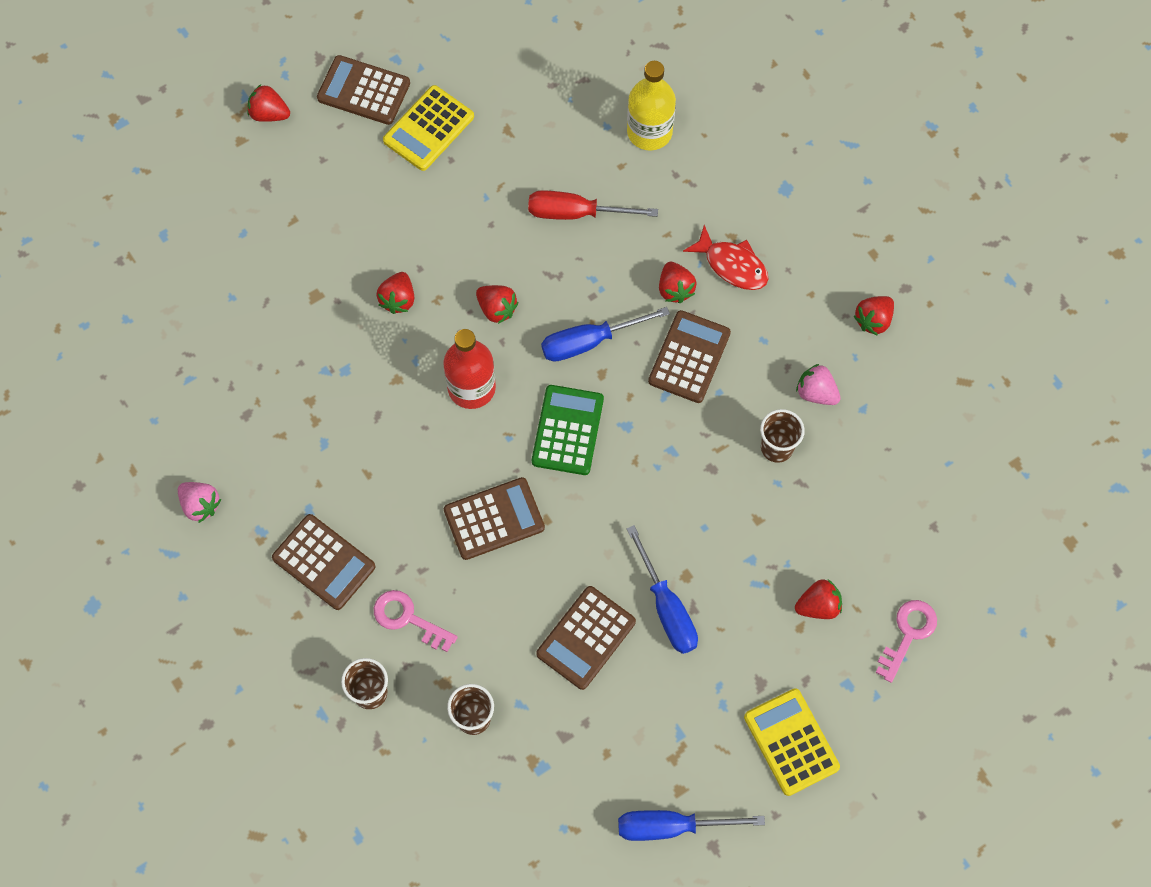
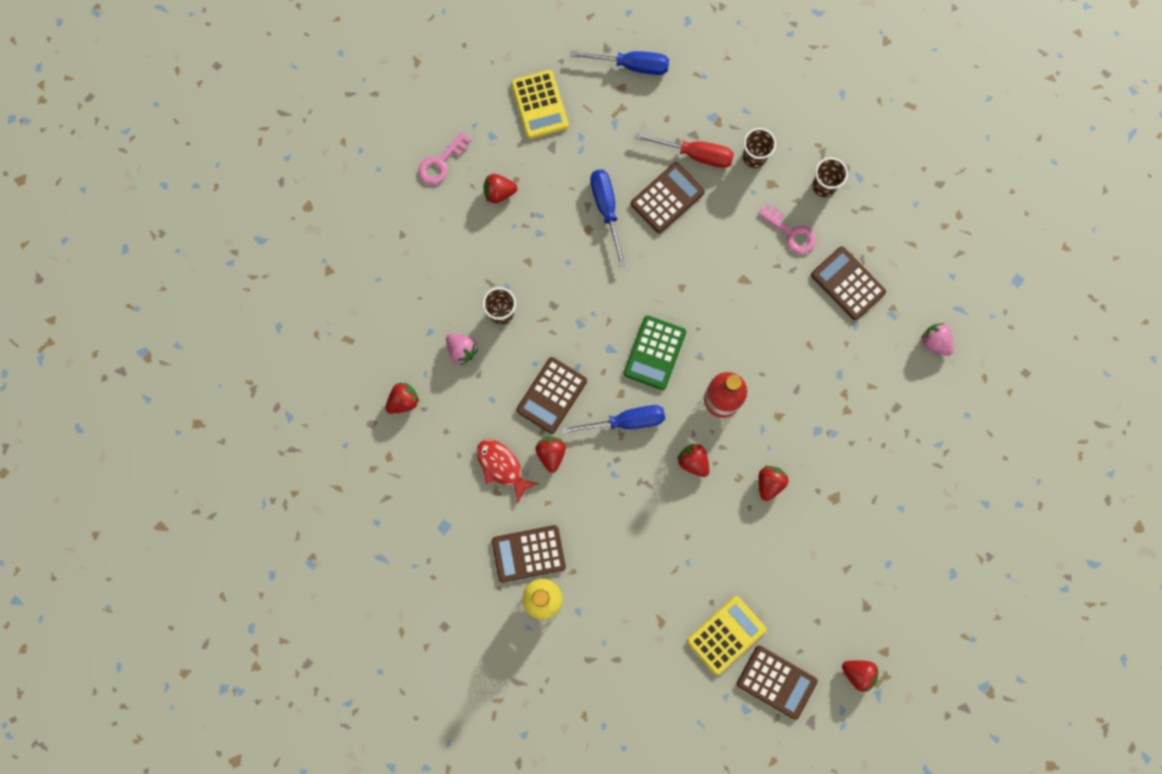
camera: 170 degrees left, 10 degrees up
brown calculator [444,477,545,560] -> brown calculator moved to [492,525,566,583]
red screwdriver [528,190,658,220] -> red screwdriver moved to [635,132,734,168]

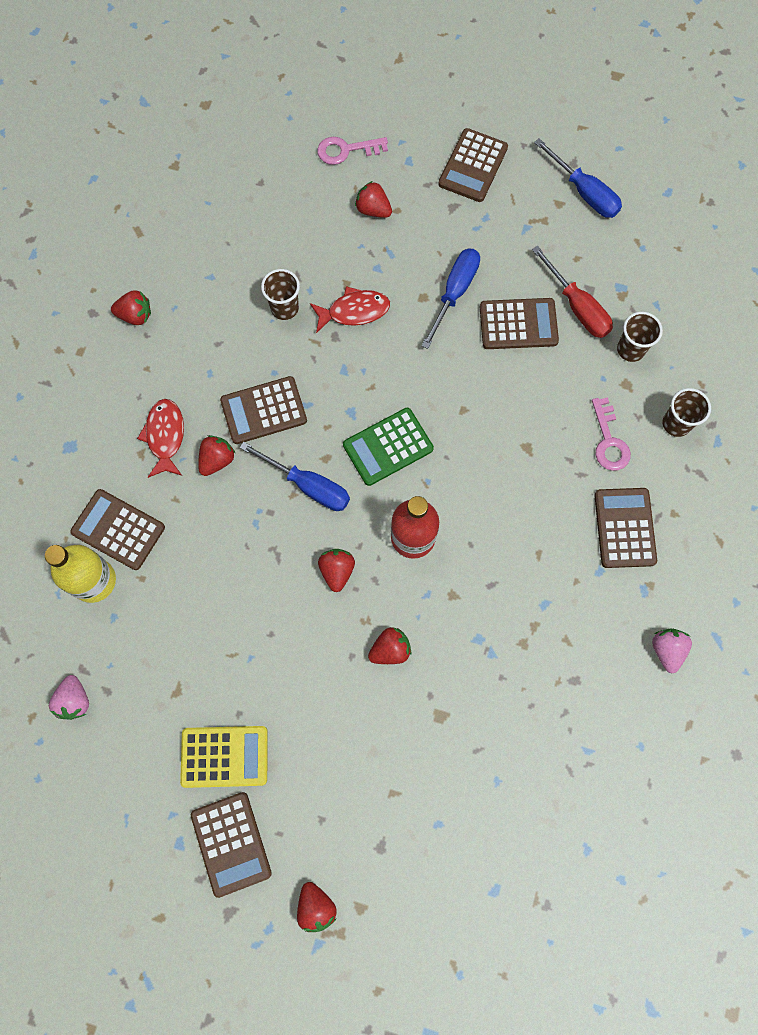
camera: 40 degrees right, 5 degrees down
pink strawberry [446,333,478,365] -> pink strawberry moved to [49,675,89,720]
yellow calculator [511,70,569,139] -> brown calculator [438,128,508,202]
none -> red fish [310,286,390,333]

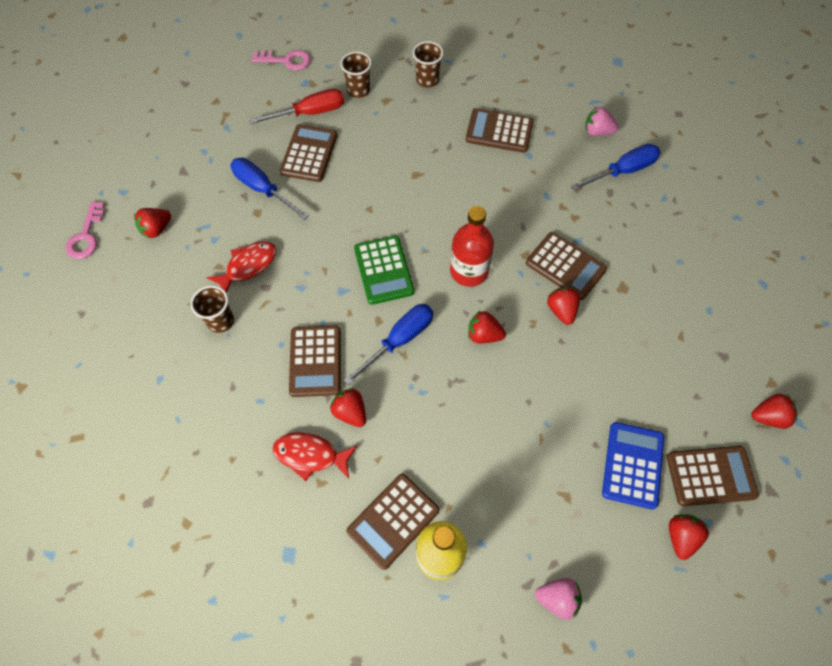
camera: 75 degrees left, 10 degrees down
red strawberry [111,290,151,325] -> red strawberry moved to [669,514,709,560]
yellow calculator [180,726,268,788] -> blue calculator [602,422,664,509]
red fish [310,286,390,333] -> red fish turned 45 degrees clockwise [206,241,276,293]
brown calculator [438,128,508,202] -> brown calculator moved to [526,232,607,300]
blue screwdriver [534,138,622,218] -> blue screwdriver moved to [571,144,661,191]
pink key [592,397,631,471] -> pink key moved to [251,50,311,70]

